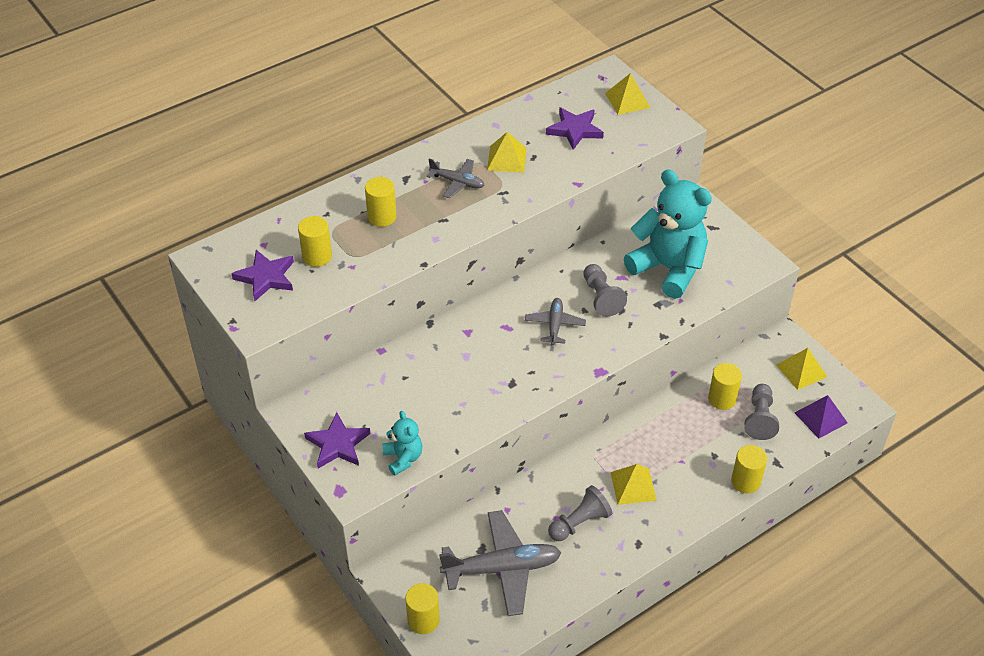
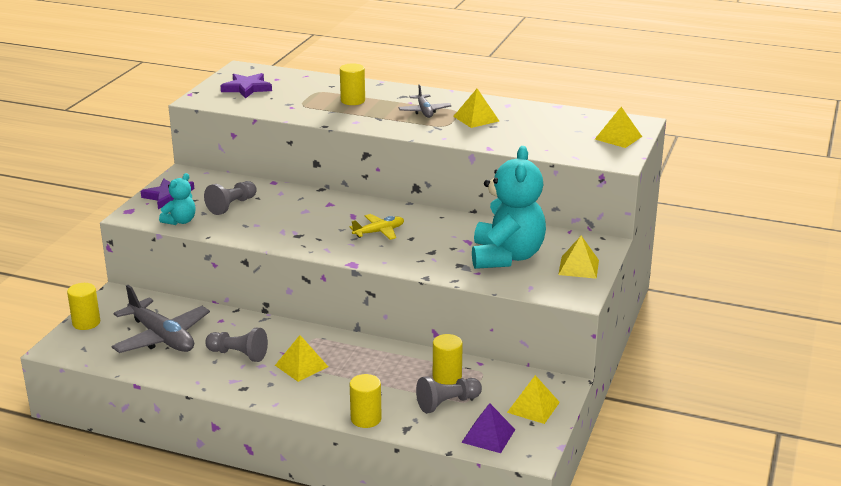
camera: 55 degrees right, 20 degrees down
yellow cylinder [298,216,332,267] -> none
grey plane [525,298,586,345] -> yellow plane [349,214,404,240]
purple star [546,107,604,150] -> none
grey pawn [583,264,627,317] -> grey pawn moved to [204,181,257,215]
none -> yellow pyramid [558,236,599,279]

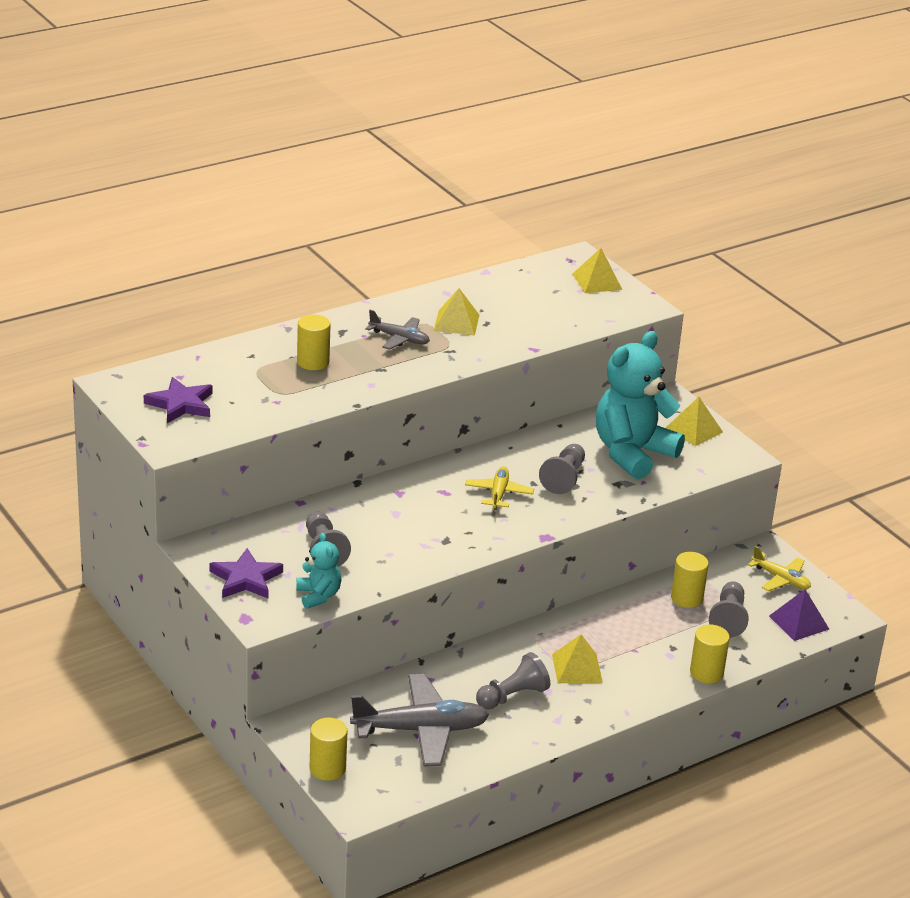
camera: 55 degrees left, 5 degrees up
turquoise teddy bear [472,146,546,269] -> turquoise teddy bear turned 90 degrees counterclockwise [596,331,685,479]
yellow pyramid [507,375,560,424] -> yellow plane [748,546,811,591]
none -> grey pawn [539,444,585,494]

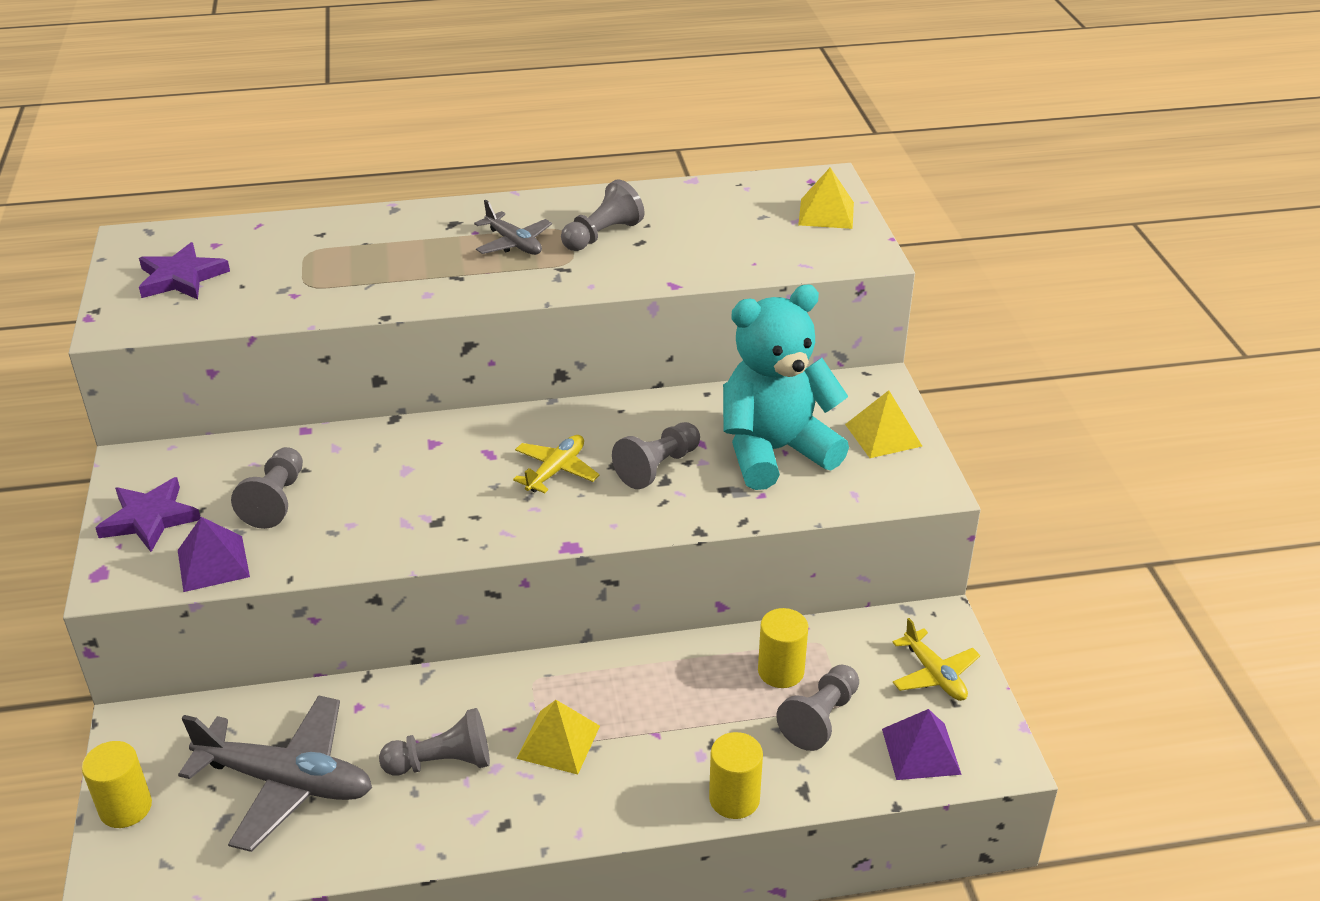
camera: 25 degrees right, 5 degrees up
turquoise teddy bear [296,533,342,609] -> purple pyramid [178,517,250,592]
yellow cylinder [297,314,331,370] -> none
yellow pyramid [434,288,479,336] -> grey pawn [561,179,645,251]

